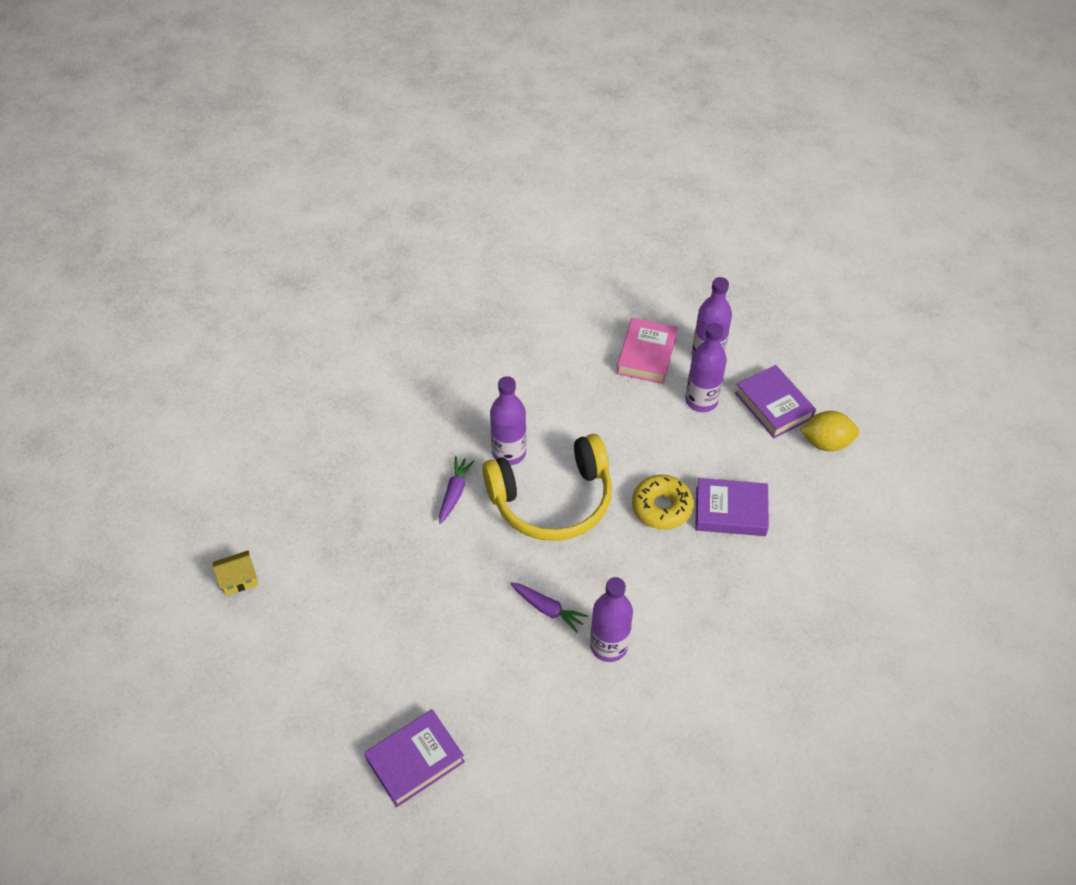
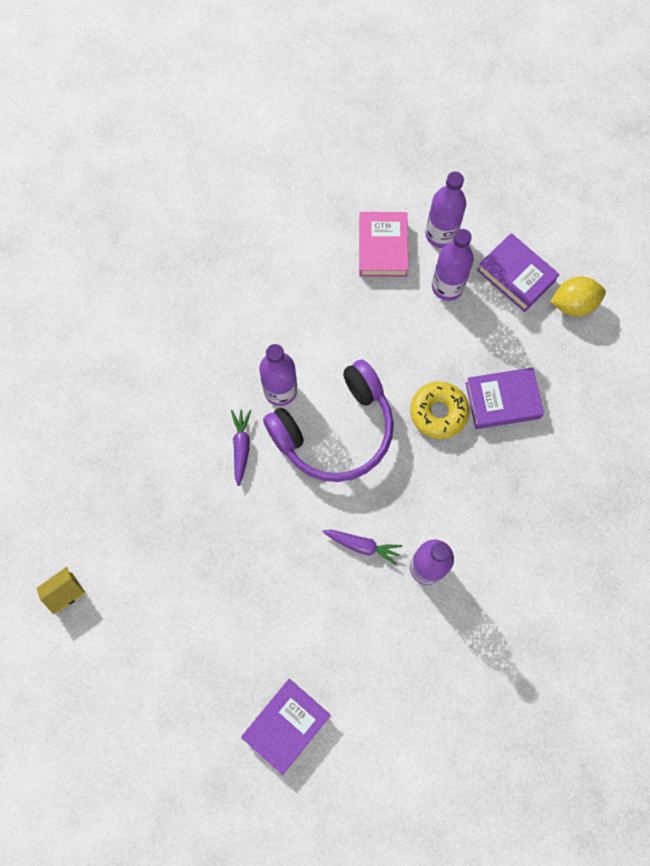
camera: 15 degrees left, 20 degrees up
yellow headphones [483,434,612,541] -> purple headphones [263,360,394,482]

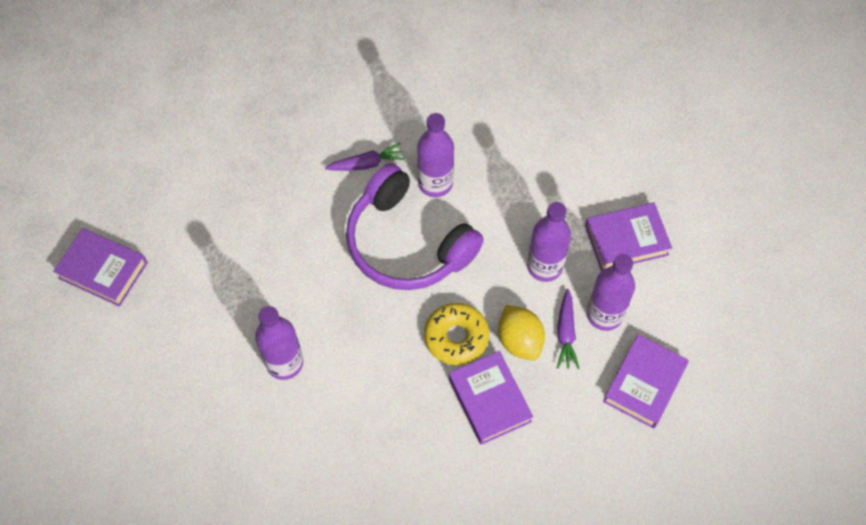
camera: 75 degrees right, 10 degrees down
yellow house [36,567,85,614] -> none
purple carrot [322,530,402,565] -> purple carrot moved to [557,289,580,369]
pink book [359,212,408,277] -> purple book [585,203,672,271]
purple bottle [425,172,466,248] -> purple bottle moved to [527,202,571,282]
yellow lemon [550,276,606,316] -> yellow lemon moved to [498,305,545,360]

